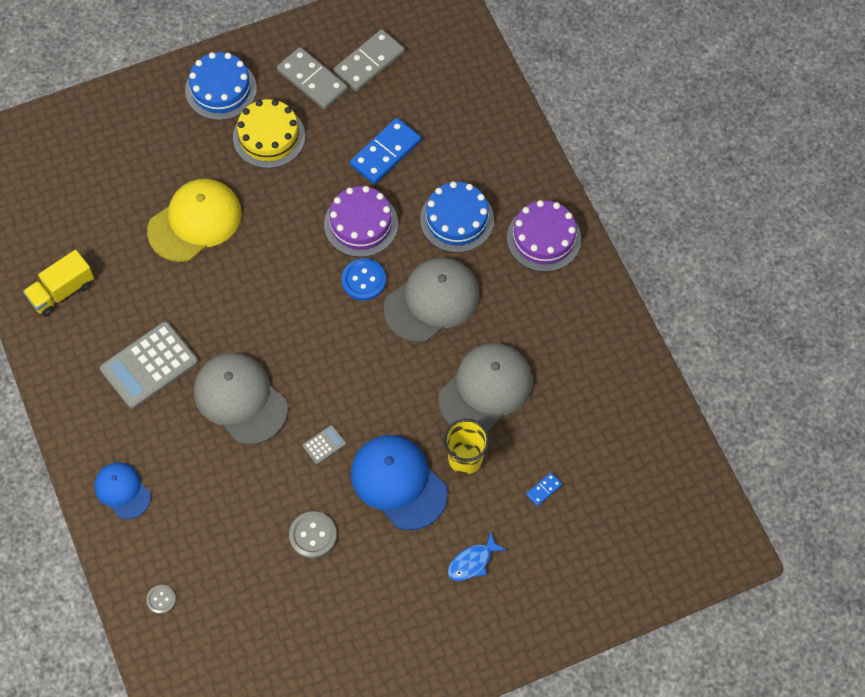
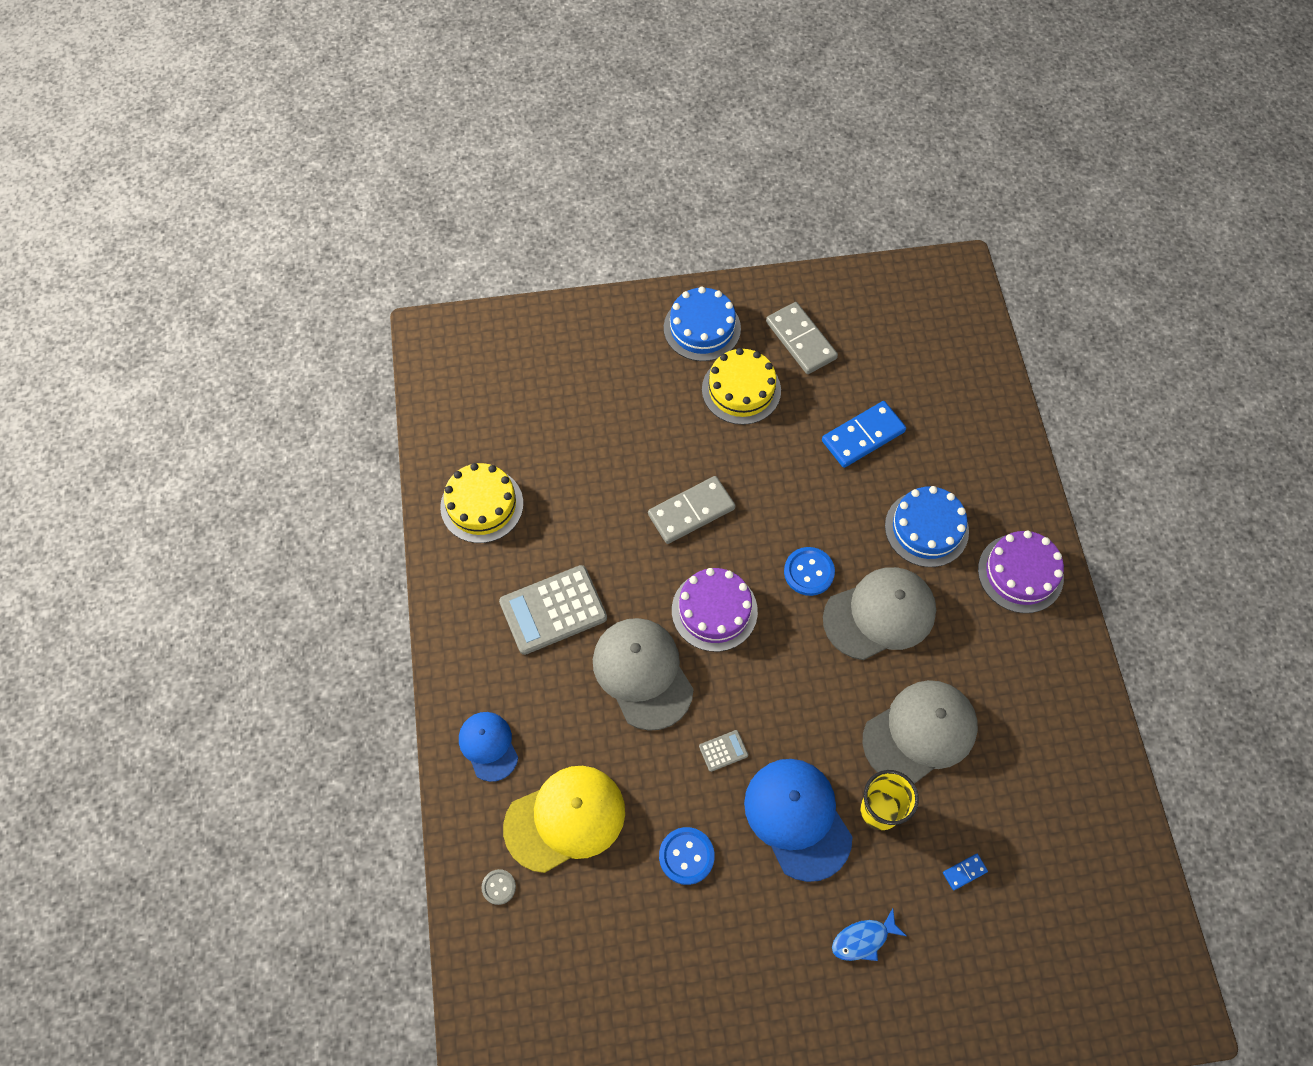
camera: 15 degrees right, 0 degrees up
yellow truck [23,250,94,316] -> yellow cake [440,463,523,543]
yellow cap [147,178,242,262] -> yellow cap moved to [503,766,625,873]
grey button [289,511,337,558] -> blue button [659,827,715,885]
purple cake [324,186,398,257] -> purple cake moved to [672,568,758,652]
grey domino [334,29,405,92] -> grey domino moved to [648,476,736,544]

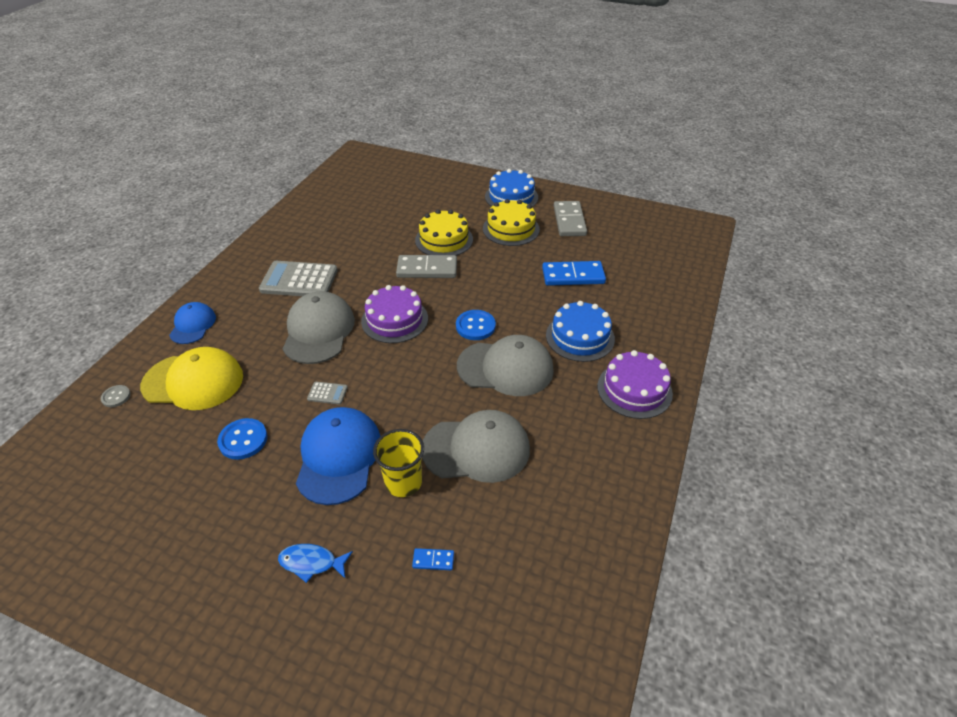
camera: 30 degrees right, 20 degrees down
yellow cake [440,463,523,543] -> yellow cake moved to [415,209,473,256]

